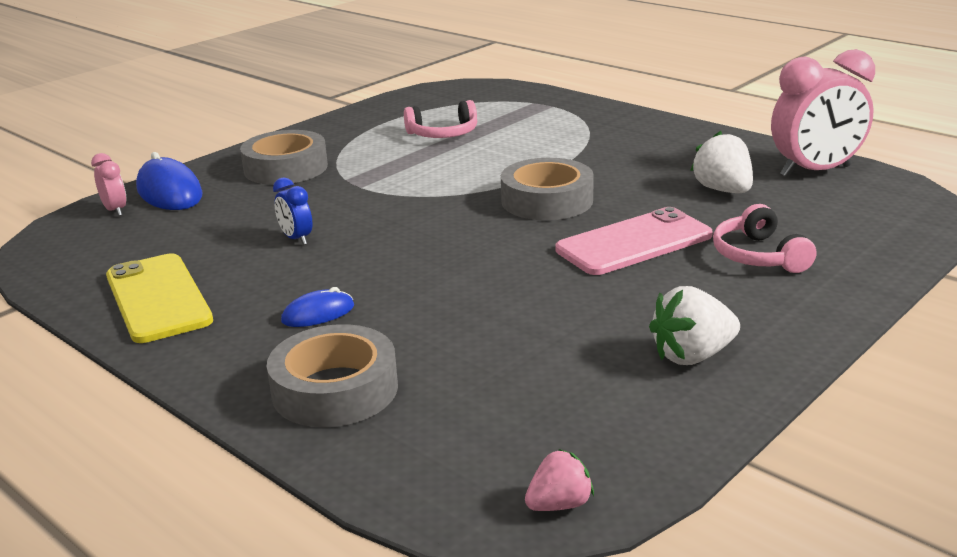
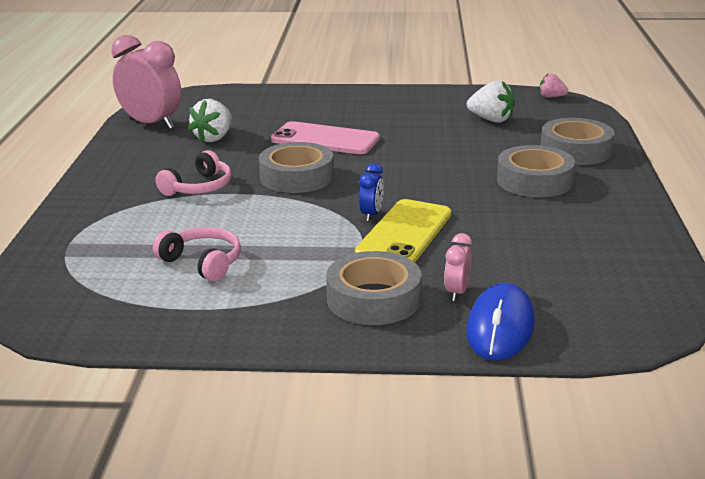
camera: 130 degrees left, 0 degrees up
pink clock [91,153,126,216] -> pink clock moved to [444,233,472,301]
yellow phone [106,253,213,343] -> yellow phone moved to [355,199,451,262]
blue clock [273,177,313,245] -> blue clock moved to [359,163,384,221]
blue mouse [281,287,354,327] -> grey tape [497,145,575,197]
white strawberry [649,286,740,365] -> white strawberry moved to [467,81,515,123]
pink headphones [713,204,816,273] -> pink headphones moved to [155,150,232,196]

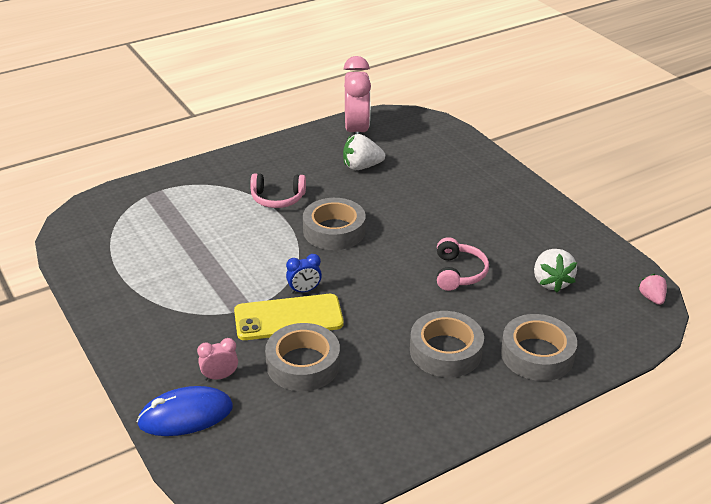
camera: 55 degrees right, 10 degrees up
pink headphones [153,227,241,281] -> pink headphones moved to [437,237,489,291]
pink phone [271,121,380,154] -> none
grey tape [326,251,422,325] -> grey tape moved to [265,323,340,391]

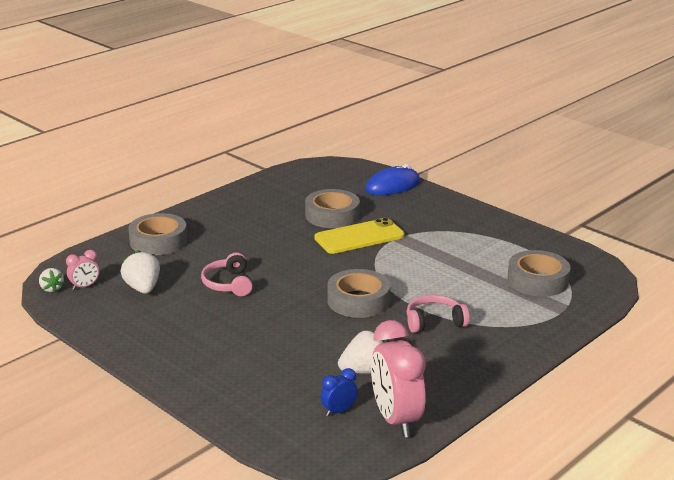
camera: 165 degrees right, 10 degrees down
pink clock [197,338,238,380] -> pink clock moved to [66,250,99,290]
blue clock [286,254,322,294] -> blue clock moved to [321,368,358,416]
grey tape [410,311,484,377] -> grey tape moved to [507,250,571,297]
pink strawberry [638,274,667,305] -> white strawberry [39,268,64,292]

